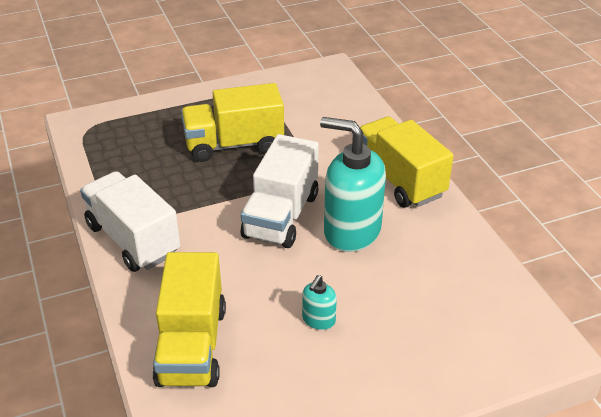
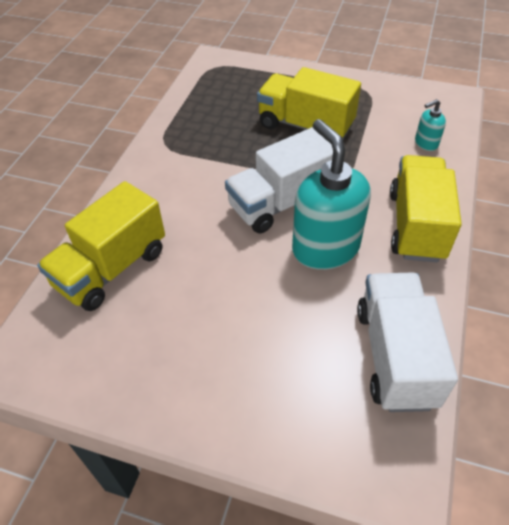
camera: 40 degrees right, 10 degrees up
white truck [80,171,180,272] -> white truck moved to [357,273,458,412]
turquoise soap dispenser [302,275,337,330] -> turquoise soap dispenser moved to [415,99,446,151]

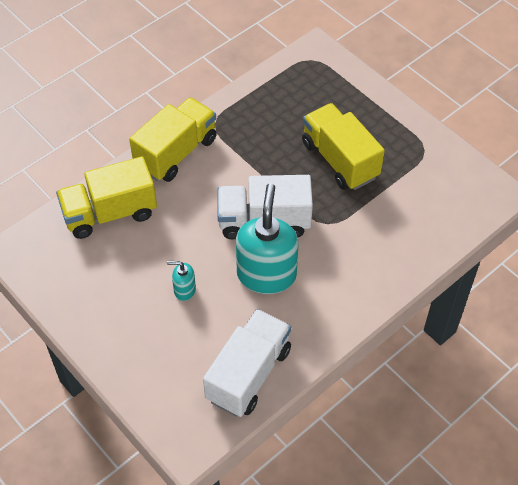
camera: 30 degrees right, 5 degrees up
yellow truck [390,155,462,263] -> yellow truck moved to [129,97,217,182]
turquoise soap dispenser [415,99,446,151] -> turquoise soap dispenser moved to [167,261,196,301]

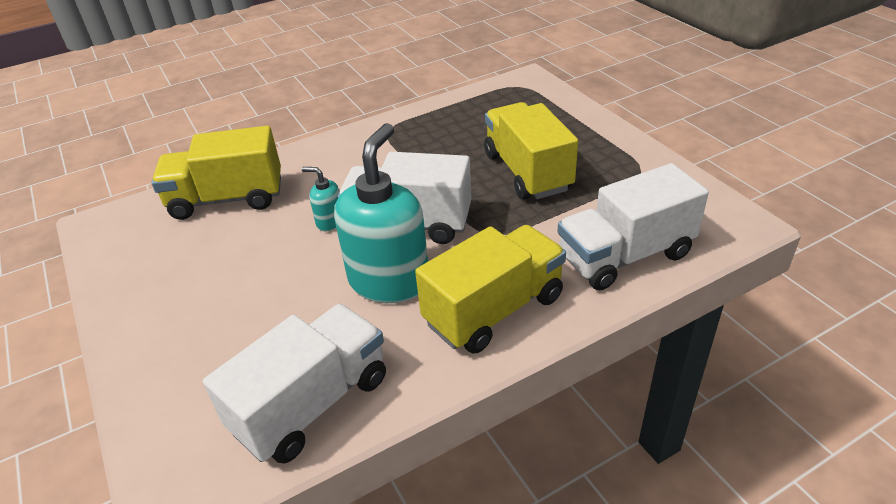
camera: 15 degrees right, 15 degrees down
yellow truck [129,97,217,182] -> yellow truck moved to [415,225,566,354]
turquoise soap dispenser [167,261,196,301] -> turquoise soap dispenser moved to [302,167,340,231]
none -> white truck [557,163,709,290]

